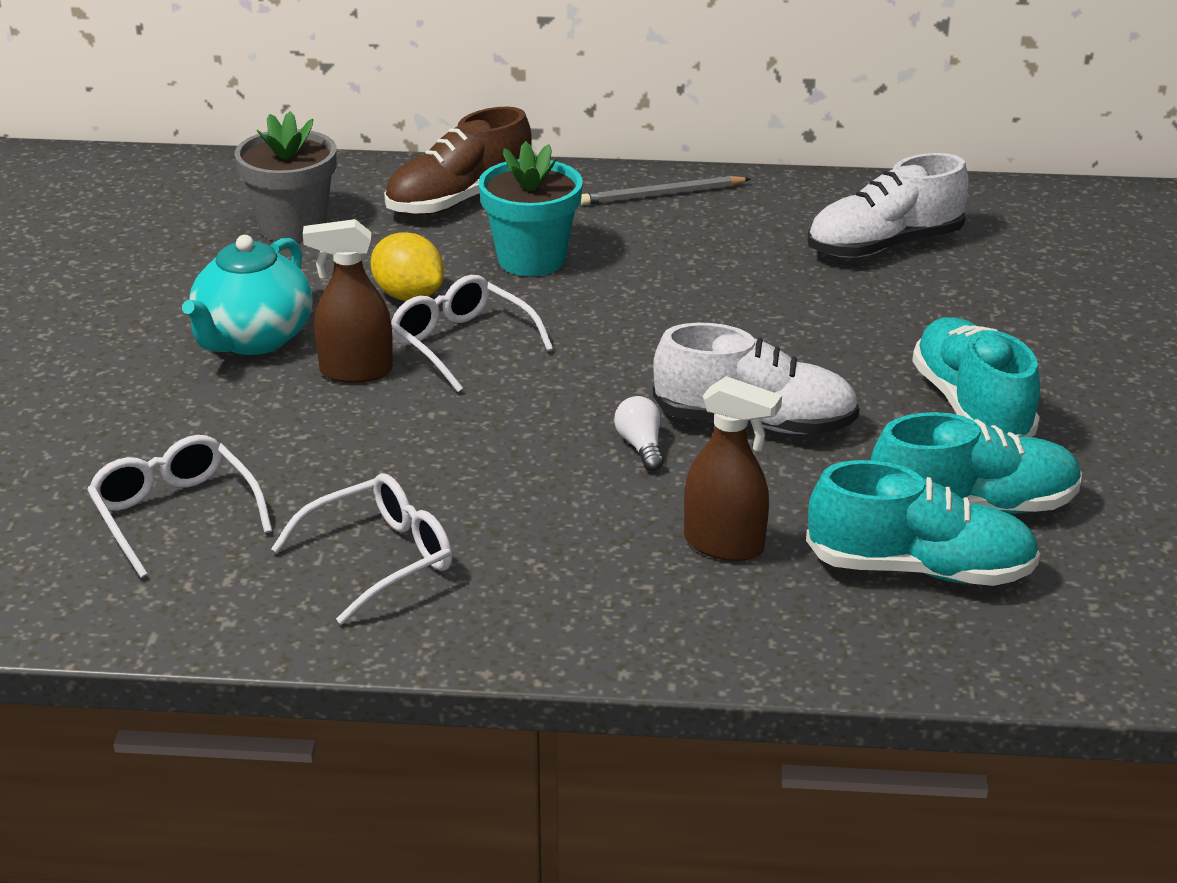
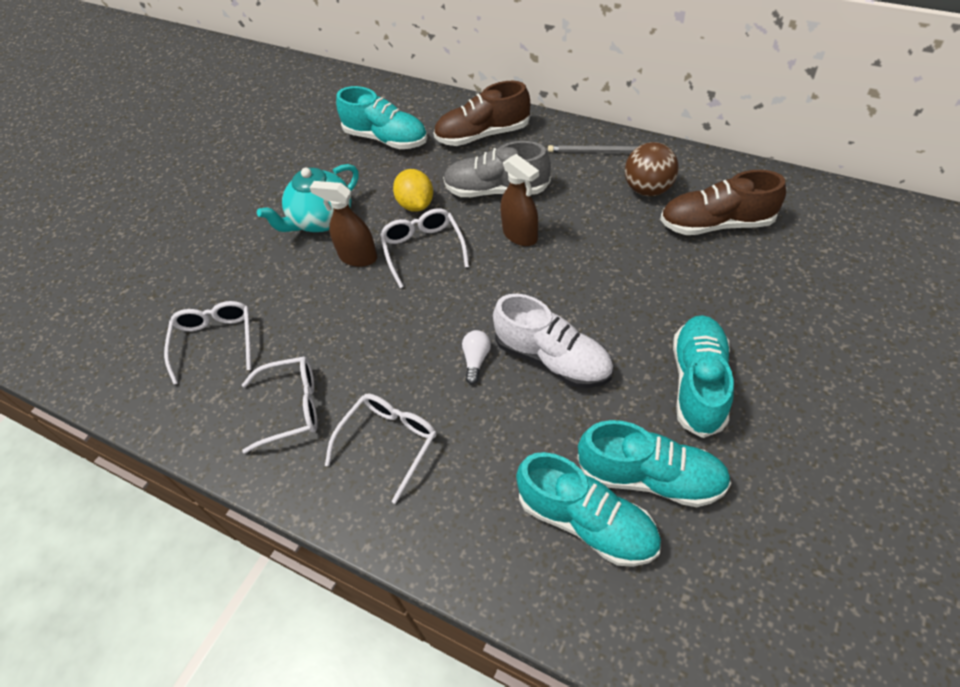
camera: 30 degrees right, 20 degrees up
grey flower pot [235,111,337,242] -> turquoise shoe [336,86,427,149]
turquoise flower pot [478,141,583,276] -> grey shoe [443,141,551,197]
brown spray bottle [684,376,782,561] -> brown spray bottle moved to [501,154,539,246]
white shoe [807,153,969,258] -> brown shoe [660,170,786,235]
none -> white glasses [325,393,436,504]
none -> brown ball [625,142,679,196]

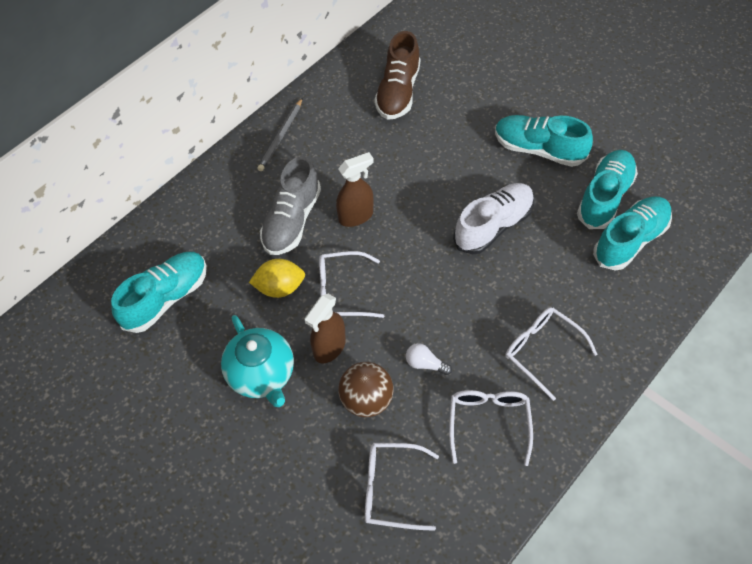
camera: 80 degrees left, 5 degrees up
brown shoe [433,81,530,146] -> none
white light bulb [462,330,491,384] -> white light bulb moved to [406,343,452,375]
brown ball [625,142,679,196] -> brown ball moved to [338,362,394,417]

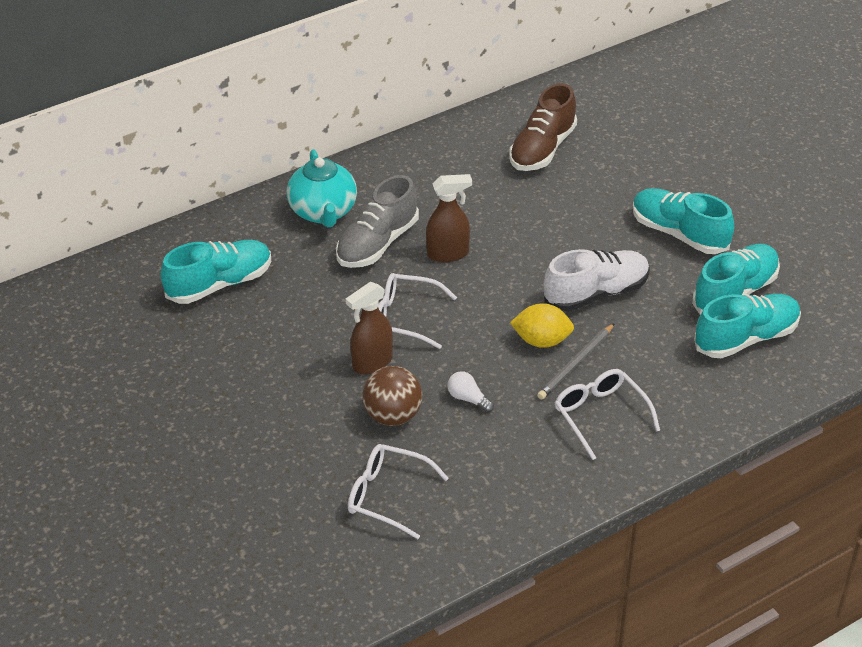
camera: 15 degrees right, 15 degrees down
turquoise teapot [221,315,294,407] -> turquoise teapot moved to [287,149,357,227]
yellow lemon [249,259,305,298] -> yellow lemon moved to [510,303,574,348]
grey pencil [257,98,302,171] -> grey pencil moved to [537,323,615,400]
white glasses [449,390,533,466] -> none

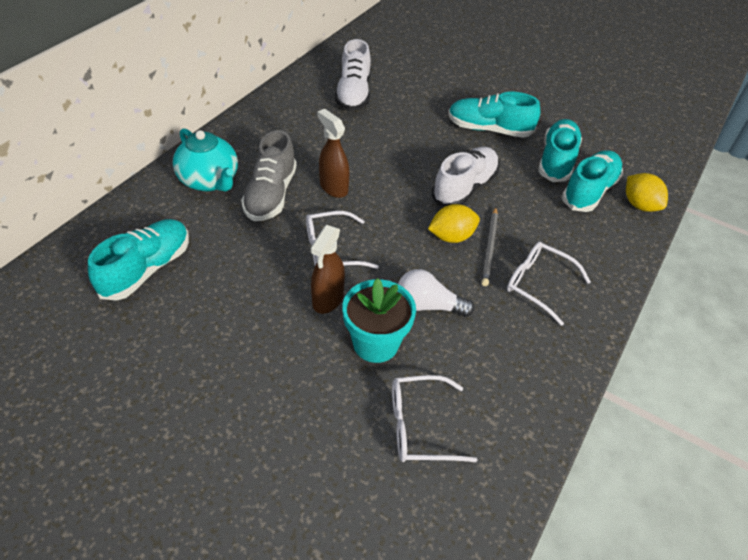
camera: 30 degrees left, 5 degrees up
brown ball [362,366,422,426] -> turquoise flower pot [342,278,416,363]
brown spray bottle [426,174,472,262] -> brown spray bottle turned 90 degrees counterclockwise [317,109,349,198]
white light bulb [448,371,494,413] -> white light bulb [398,269,474,317], size x1.59
brown shoe [509,83,577,171] -> white shoe [335,39,371,111]
none -> yellow lemon [626,173,668,212]

